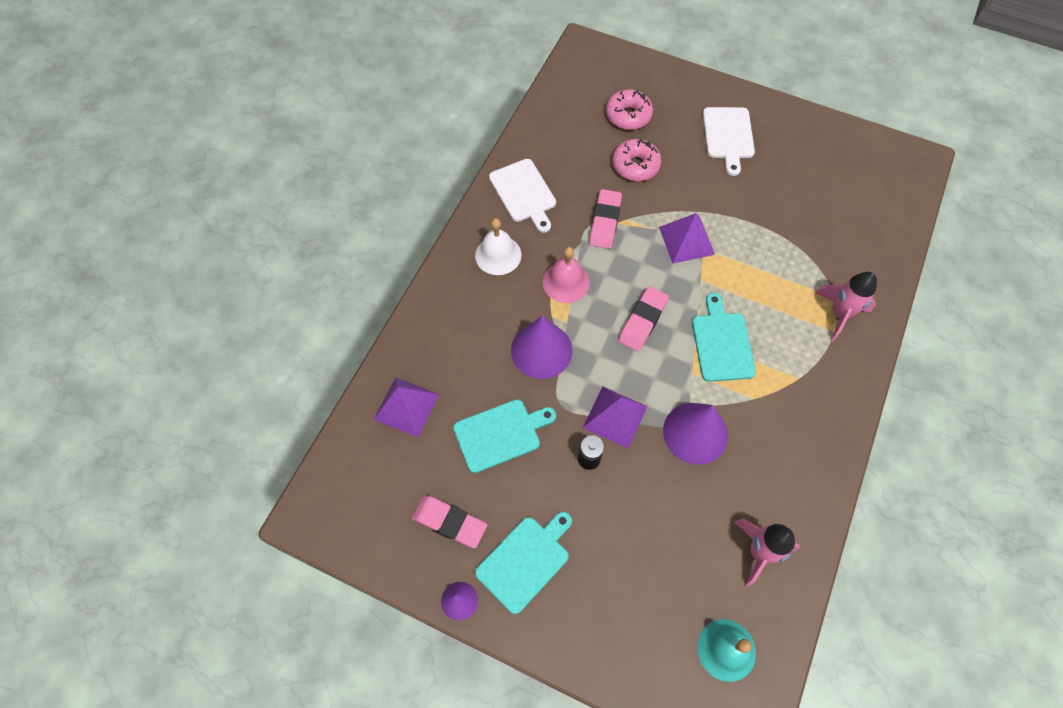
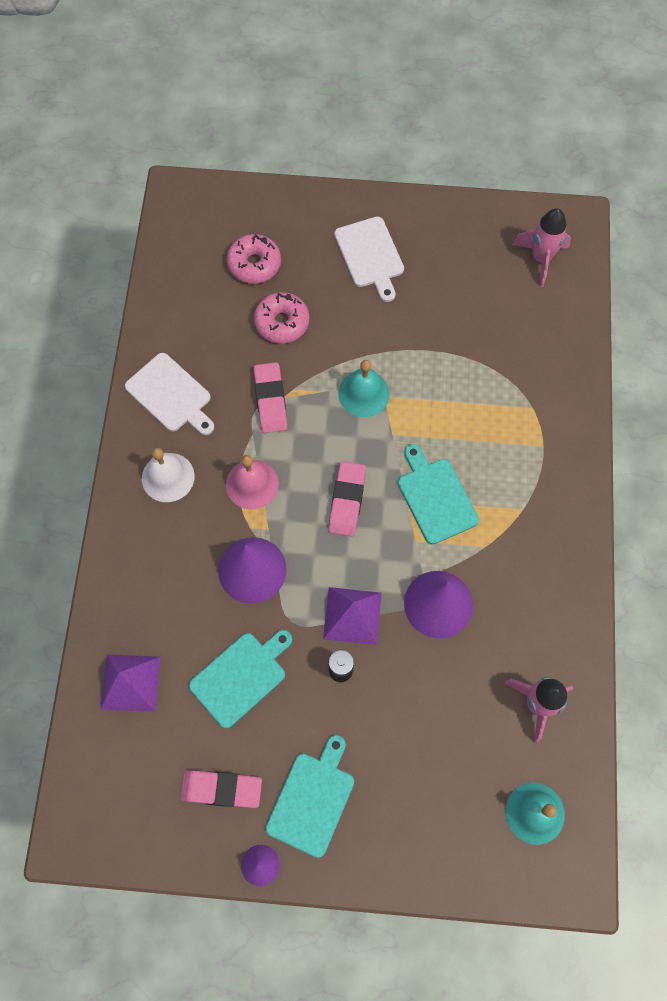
camera: 20 degrees left, 5 degrees up
purple pyramid [659,213,715,264] -> turquoise bell [338,360,390,417]
pink rocket [816,272,877,342] -> pink rocket moved to [512,208,571,287]

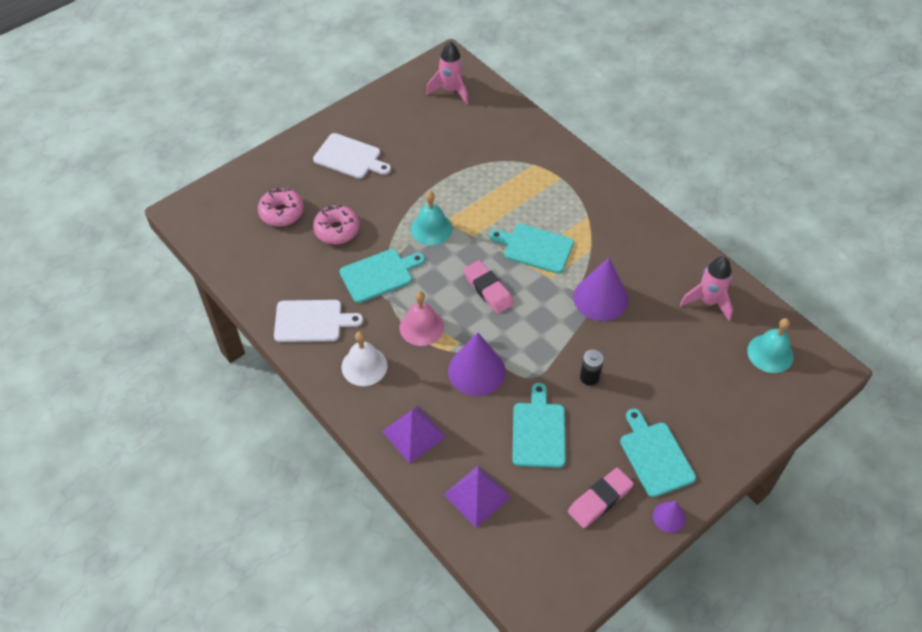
camera: 45 degrees left, 15 degrees down
pink eraser [254,362,287,433] -> turquoise cutting board [340,249,425,303]
purple pyramid [323,587,382,645] -> purple pyramid moved to [382,406,446,464]

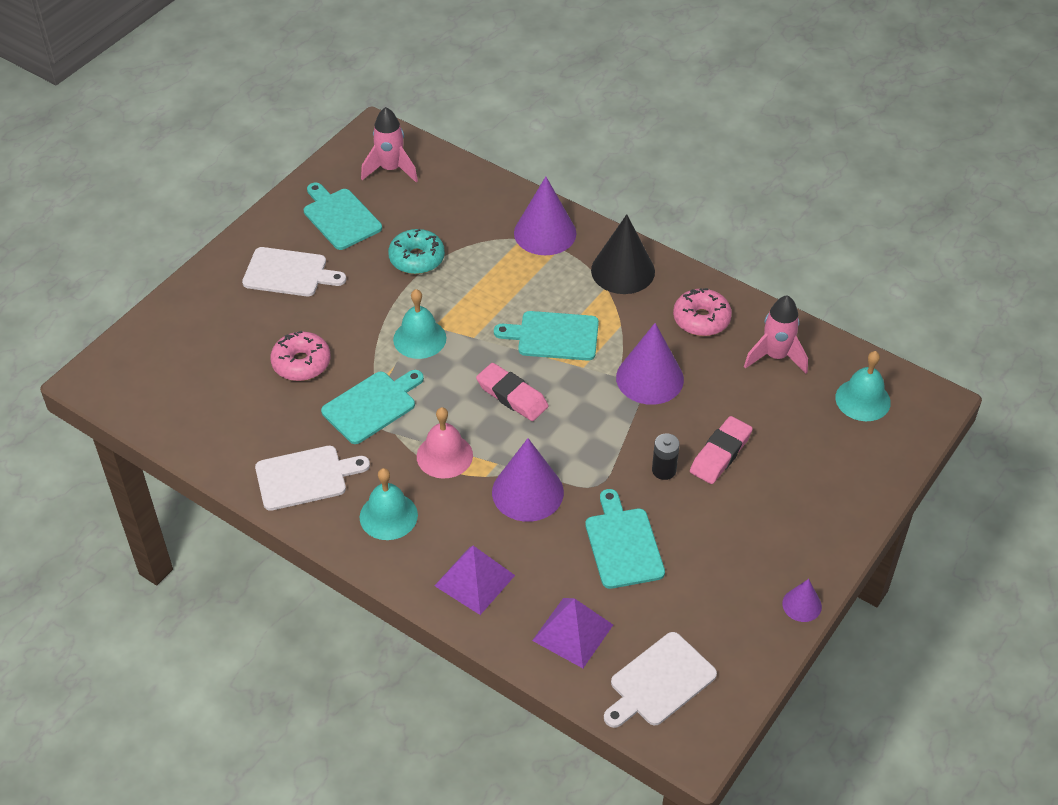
camera: 15 degrees left, 5 degrees down
pink donut [258,188,304,227] -> pink donut moved to [673,288,732,336]
white bell [341,331,388,386] -> turquoise bell [360,468,418,540]
pink eraser [568,468,634,528] -> pink eraser moved to [690,416,753,484]
turquoise cutting board [620,408,696,497] -> turquoise cutting board moved to [304,183,382,250]
none -> turquoise donut [388,229,445,274]
none -> purple cone [514,177,576,255]
none -> black cone [591,214,655,294]
none -> white cutting board [604,632,717,728]

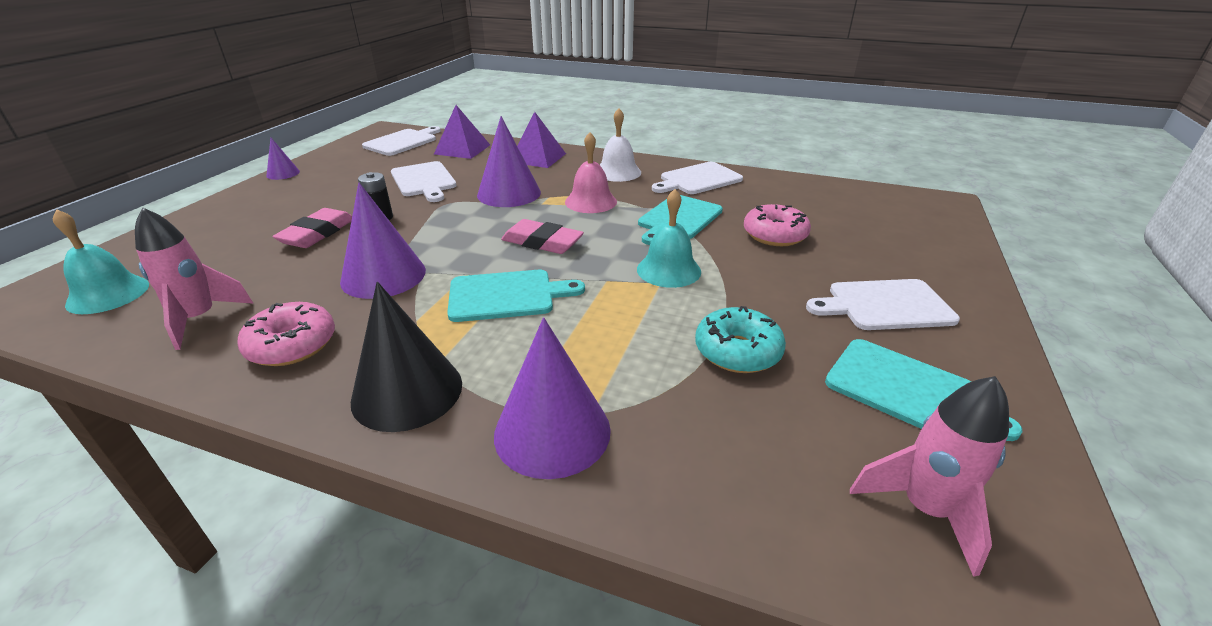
camera: 165 degrees right, 15 degrees down
turquoise bell [360,468,418,540] -> white bell [600,108,641,182]
turquoise cutting board [585,489,665,589] -> white cutting board [391,161,457,202]

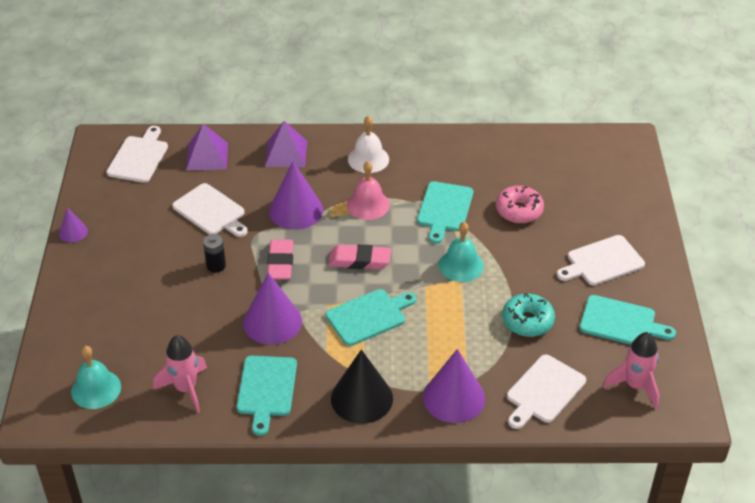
camera: 20 degrees left, 10 degrees up
pink donut [237,302,335,366] -> turquoise cutting board [237,356,297,436]
pink eraser [273,208,352,248] -> pink eraser moved to [267,239,294,280]
white cutting board [652,162,743,194] -> white cutting board moved to [507,354,586,429]

